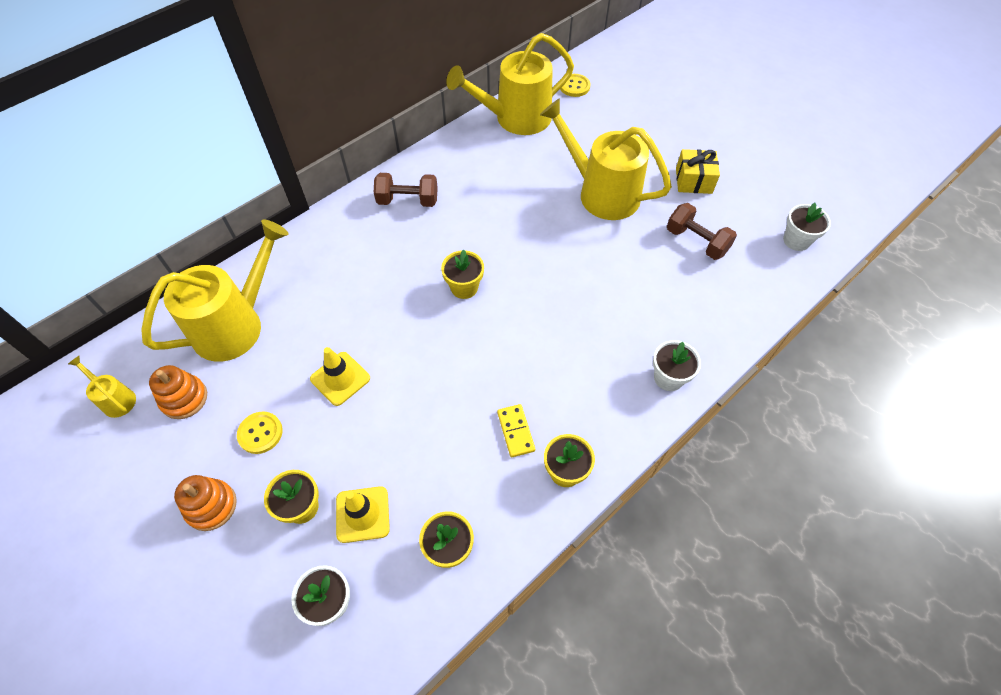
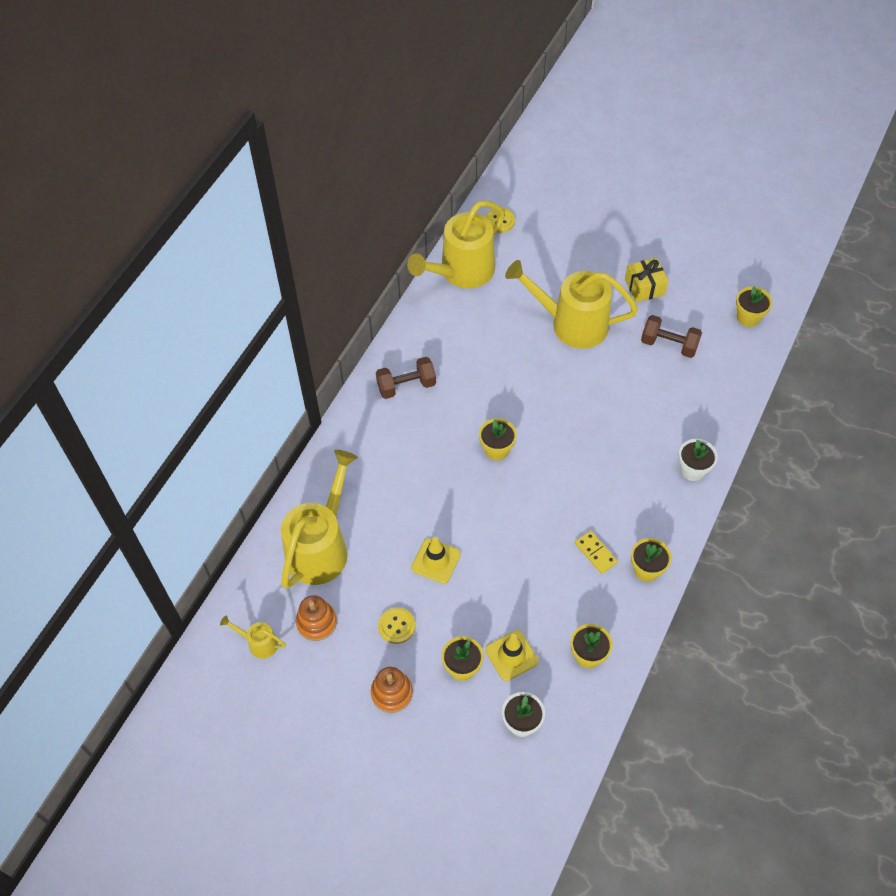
camera: 20 degrees left, 0 degrees up
white flower pot [783,203,831,251] -> yellow flower pot [736,286,772,327]

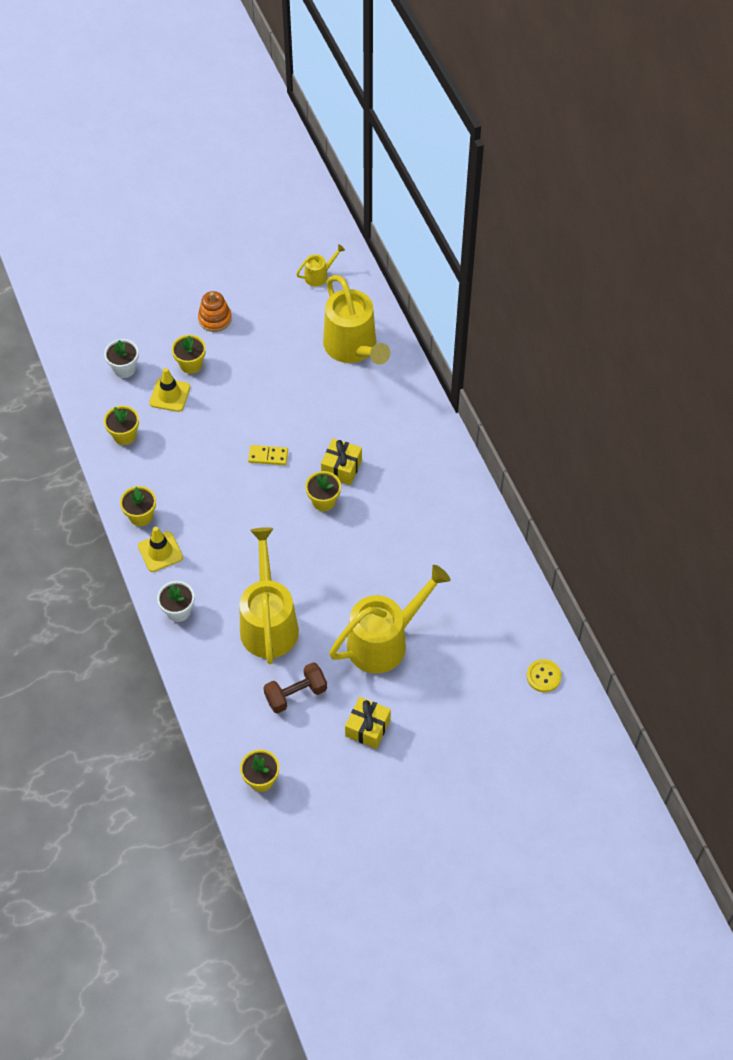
camera: 130 degrees right, 0 degrees up
orange stacking toy [296,595,337,641] -> none
brown dumbbell [376,357,436,399] -> none
yellow button [378,607,415,644] -> none
yellow watering can [407,200,505,288] -> yellow watering can moved to [240,527,299,664]
yellow traffic cone [411,537,461,584] -> yellow traffic cone moved to [138,527,183,572]
yellow domino [575,531,618,574] -> yellow domino moved to [248,445,288,465]
none -> yellow gift [321,438,362,485]

